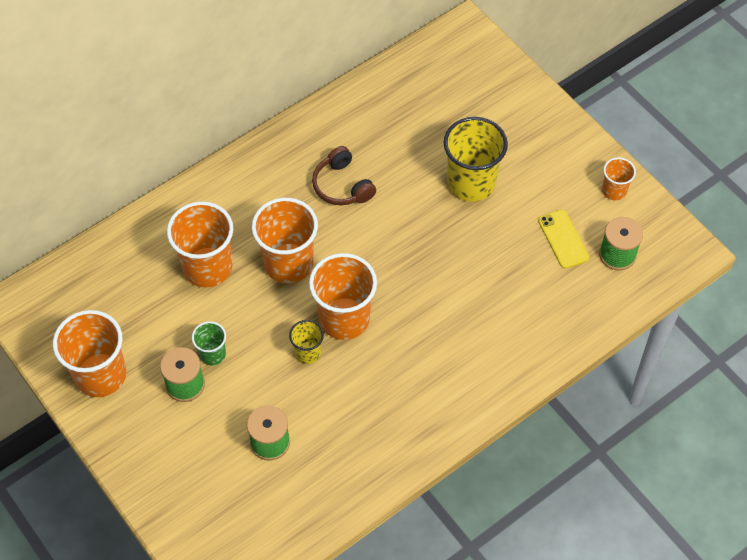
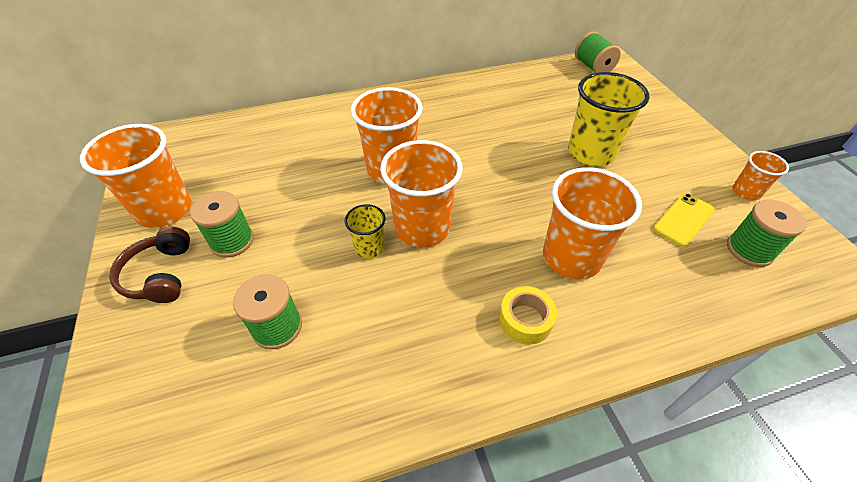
camera: 20 degrees right, 10 degrees down
orange cup [167,201,233,288] -> orange cup moved to [543,167,642,279]
green cup [192,321,226,365] -> none
brown headphones [312,146,376,205] -> brown headphones moved to [109,227,190,303]
yellow phone [538,210,589,269] -> yellow phone turned 45 degrees clockwise [653,193,715,247]
none -> yellow tape [499,286,557,345]
none -> green spool [575,31,621,73]

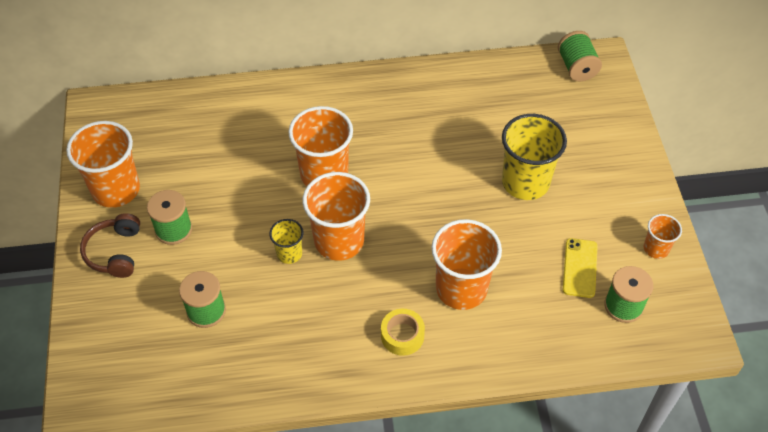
camera: 10 degrees right, 5 degrees up
yellow phone [653,193,715,247] -> yellow phone turned 45 degrees counterclockwise [563,238,598,298]

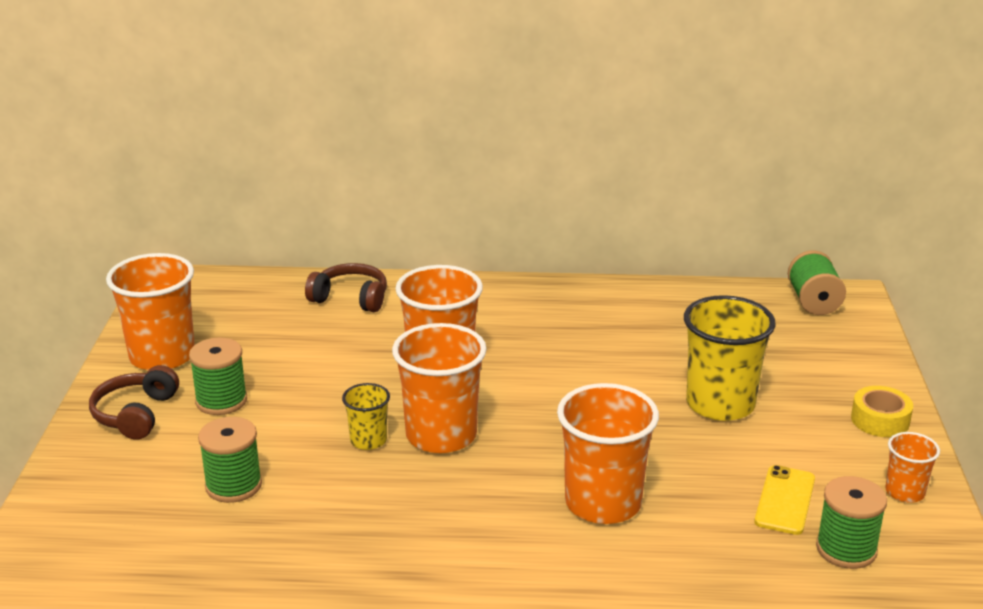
camera: 10 degrees right, 25 degrees down
yellow tape [381,309,425,356] -> yellow tape moved to [851,386,913,437]
none -> brown headphones [305,263,387,312]

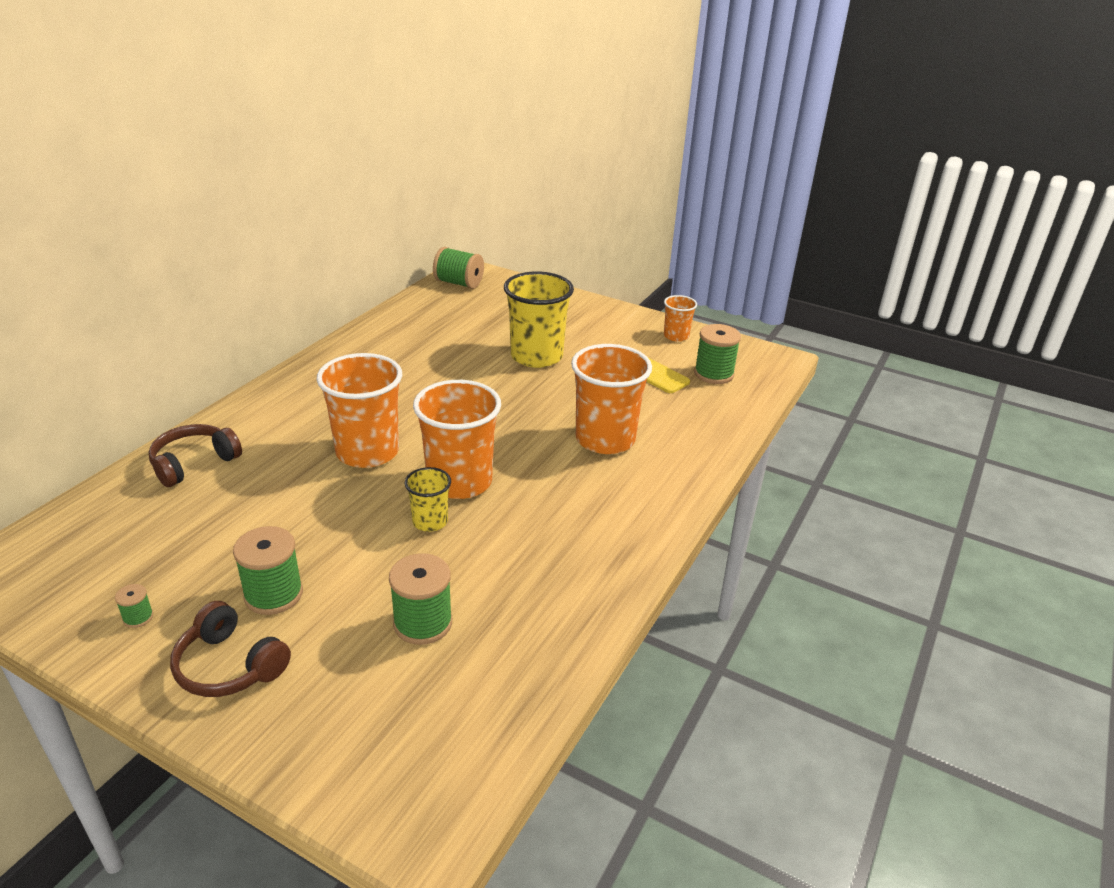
camera: 65 degrees left, 5 degrees up
orange cup [106,253,195,370] -> green spool [115,584,153,628]
yellow tape [851,386,913,437] -> none

